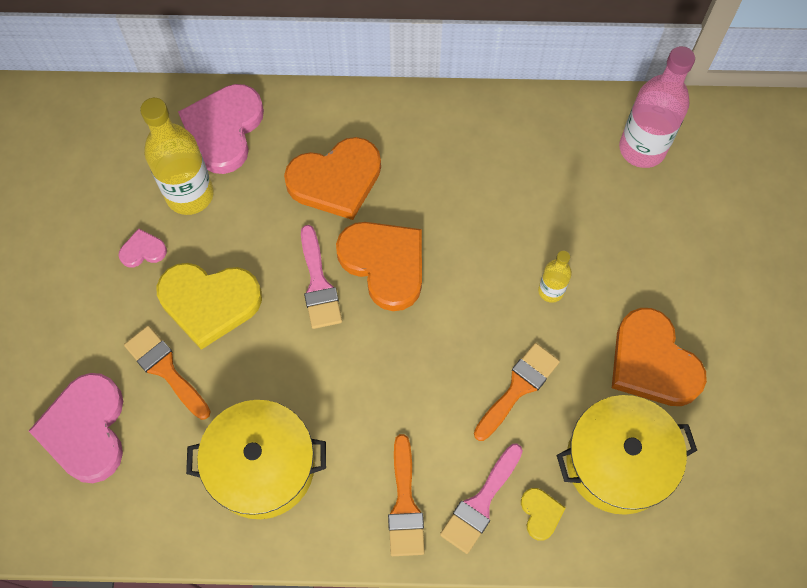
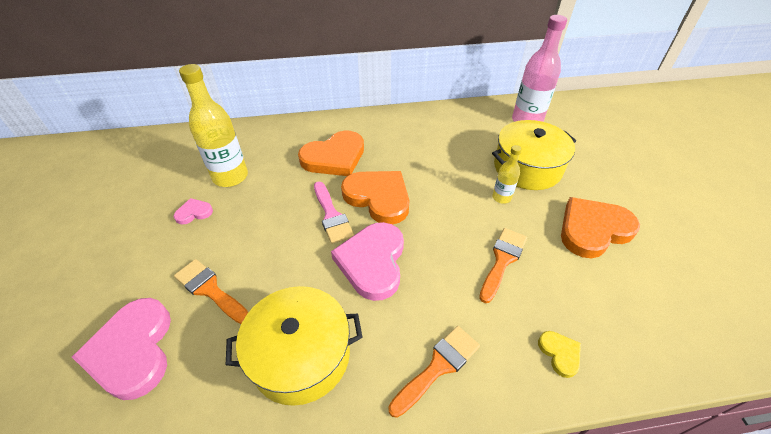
camera: 10 degrees left, 20 degrees down
yellow heart [157,263,262,350] -> none
pink heart [178,84,264,174] -> pink heart moved to [331,222,404,301]
orange brush [388,434,425,556] -> orange brush turned 120 degrees counterclockwise [388,326,480,418]
pink brush [440,444,523,554] -> none
yellow pot [557,395,697,515] -> yellow pot moved to [492,120,576,190]
orange heart [612,308,707,406] -> orange heart turned 105 degrees clockwise [561,197,640,258]

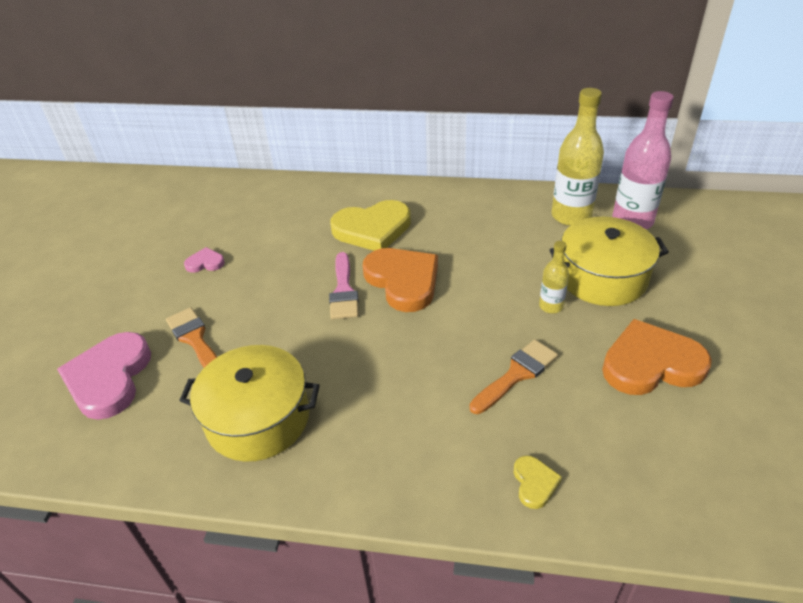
camera: 20 degrees right, 5 degrees down
yellow bottle [179,64,248,187] -> yellow bottle moved to [552,88,604,226]
orange heart [298,131,364,176] -> yellow heart [330,200,411,251]
pink heart [331,222,404,301] -> none
orange brush [388,326,480,418] -> none

